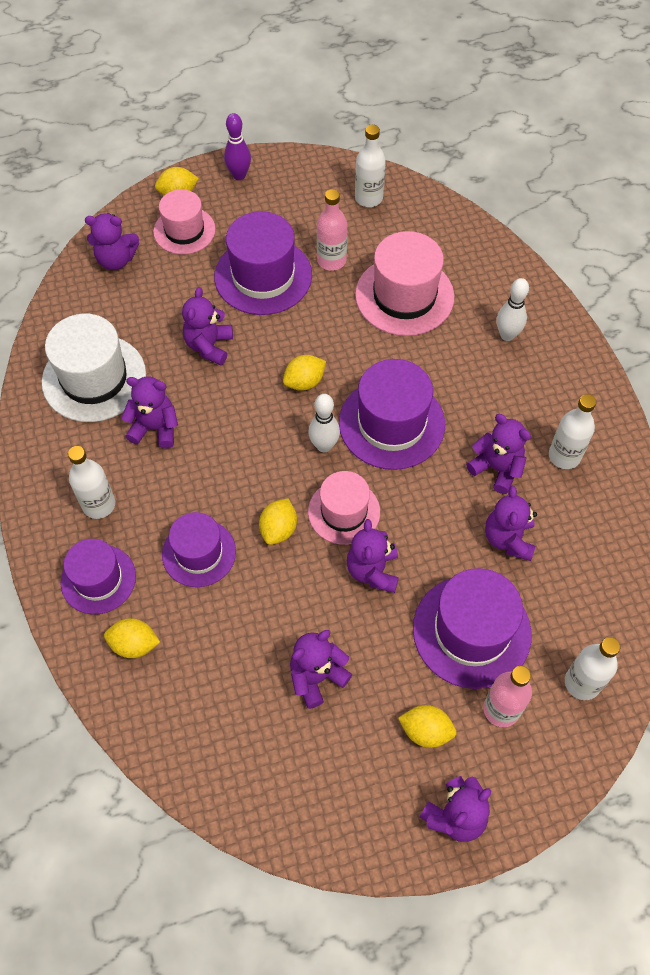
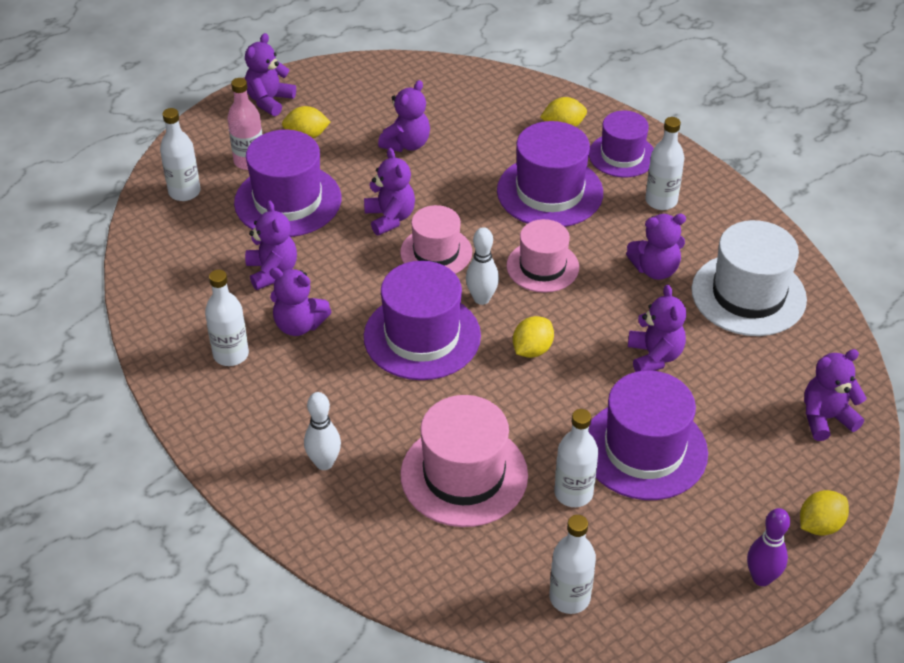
camera: 160 degrees right, 15 degrees down
pink hat [153,189,216,254] -> pink hat moved to [507,219,579,293]
purple hat [162,512,236,587] -> purple hat [497,121,603,227], size x1.54
yellow lemon [259,498,297,545] -> none
pink bottle [317,189,347,271] -> white bottle [554,409,598,507]

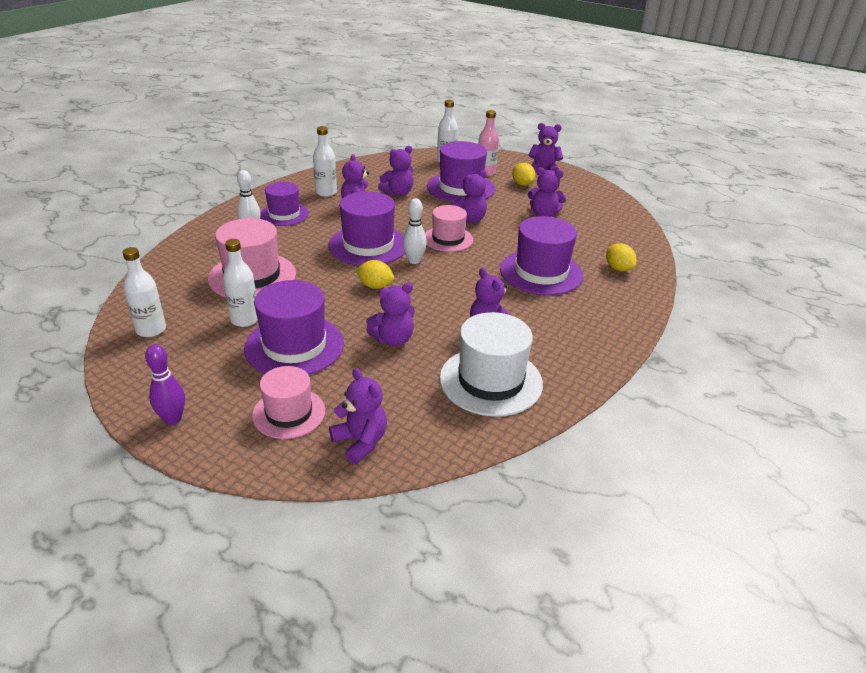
camera: 70 degrees right, 10 degrees down
pink hat [507,219,579,293] -> pink hat moved to [252,366,325,439]
purple hat [589,111,654,177] -> purple hat moved to [260,182,309,226]
white bottle [645,117,684,210] -> none
yellow lemon [800,490,849,536] -> none

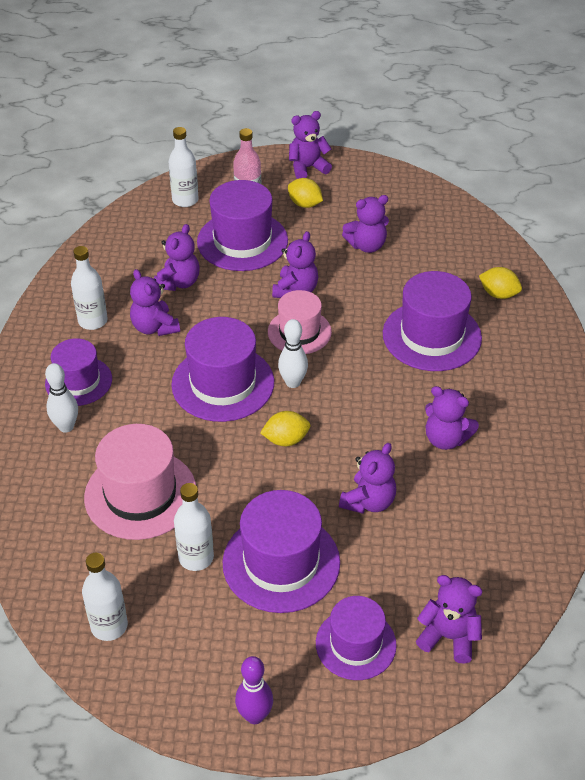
camera: 30 degrees left, 10 degrees up
pink hat [252,366,325,439] -> purple hat [316,596,397,680]
white hat [440,312,543,417] -> none

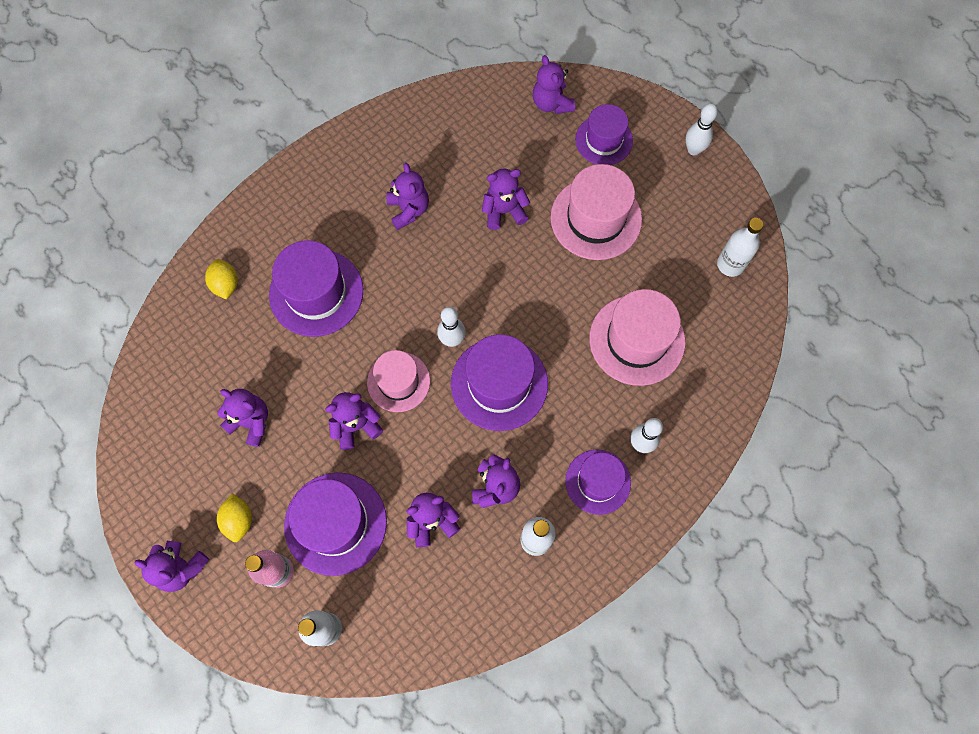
camera: 135 degrees left, 25 degrees up
white bottle [174,483,214,571] -> none
purple hat [222,490,340,613] -> pink hat [550,164,642,260]
purple bowling pin [235,656,273,724] -> white bowling pin [686,103,718,155]
yellow lemon [260,411,311,446] -> none

